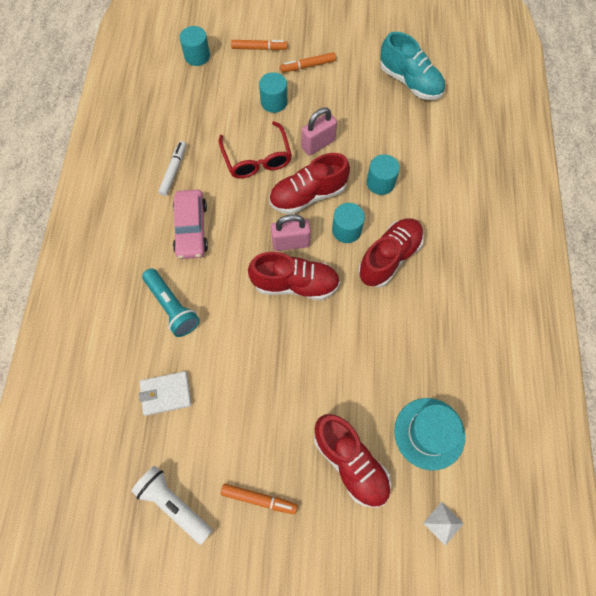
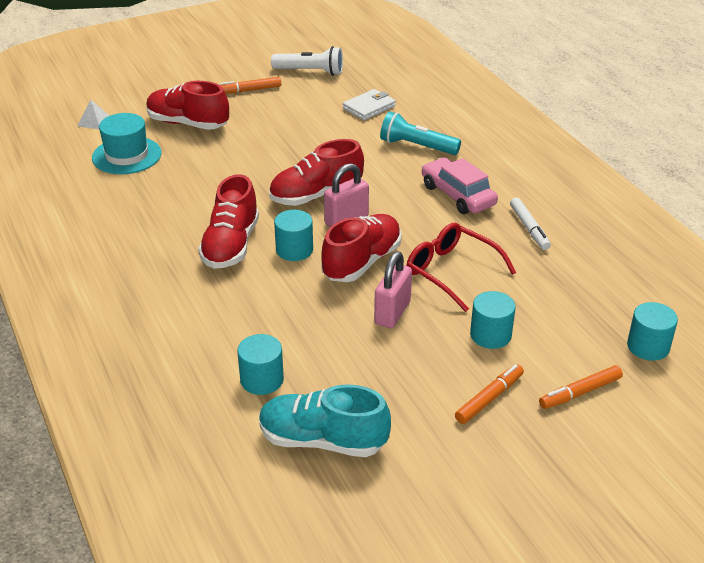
camera: 150 degrees right, 30 degrees down
turquoise cylinder [367,154,400,195] -> turquoise cylinder moved to [237,334,284,395]

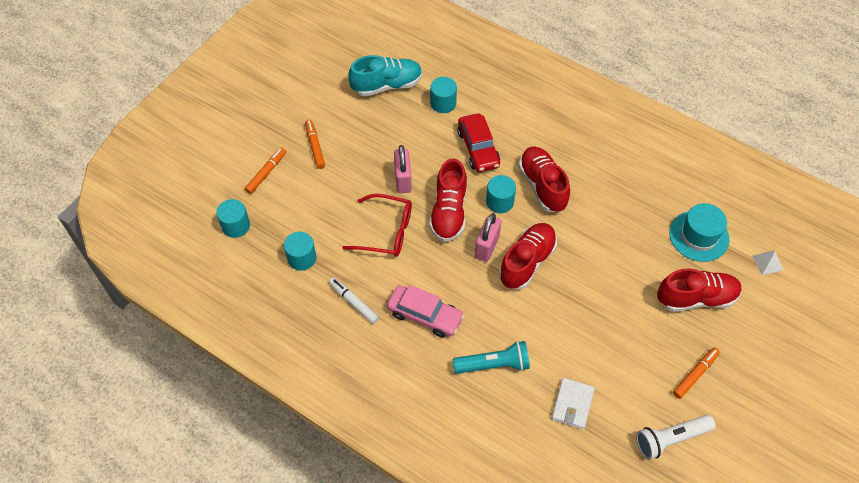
camera: 150 degrees right, 20 degrees up
orange marker [455,364,524,424] -> orange marker turned 150 degrees clockwise [305,120,325,169]
turquoise cylinder [470,291,516,349] -> turquoise cylinder moved to [284,232,316,271]
none -> red car [458,113,500,172]

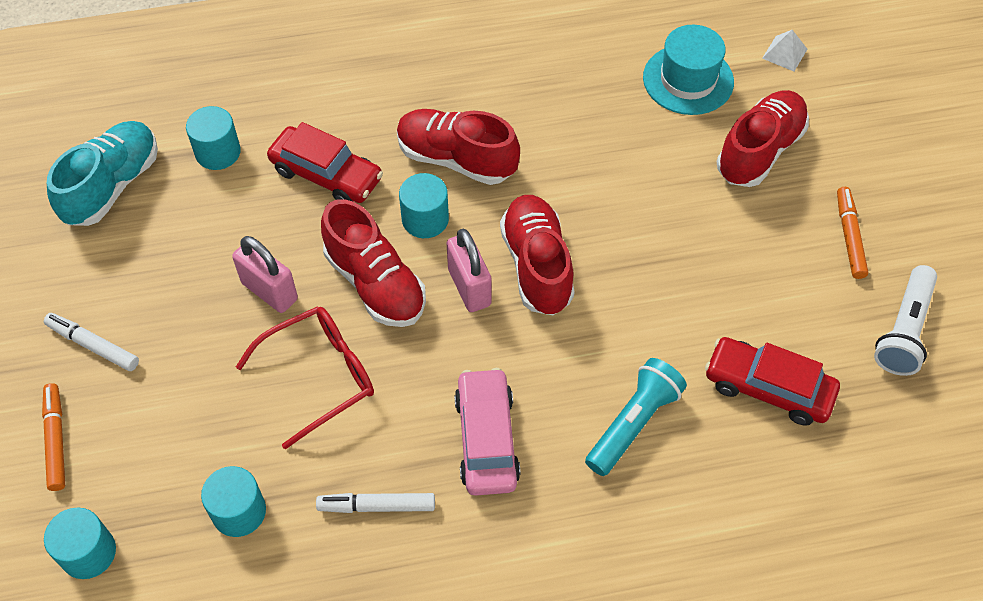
camera: 45 degrees left, 0 degrees up
orange marker [305,120,325,169] -> white marker [44,313,139,371]
pink car [387,285,465,338] -> pink car turned 75 degrees counterclockwise [454,368,520,496]
white wallet [552,378,595,429] -> red car [705,337,840,426]

